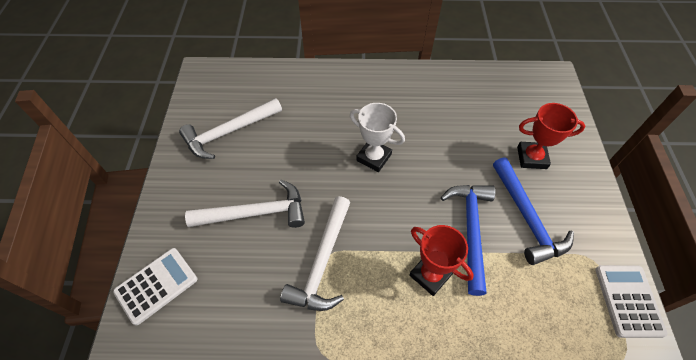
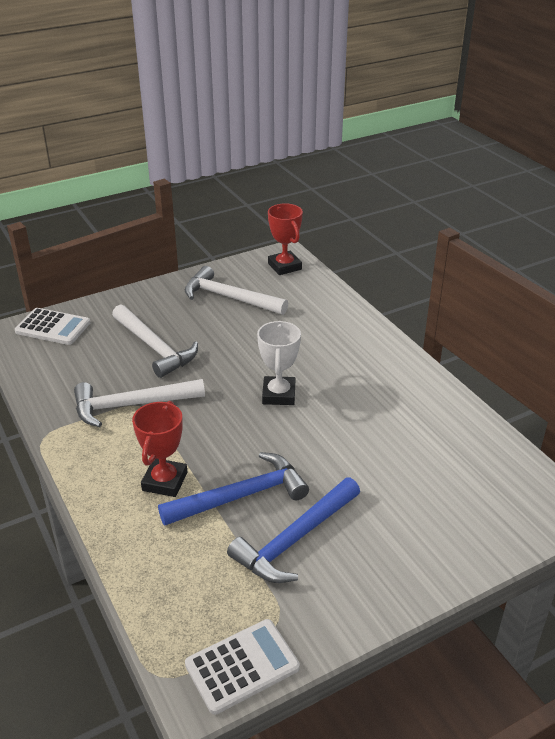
camera: 60 degrees right, 20 degrees down
red trophy [517,103,585,169] -> red trophy moved to [268,203,303,275]

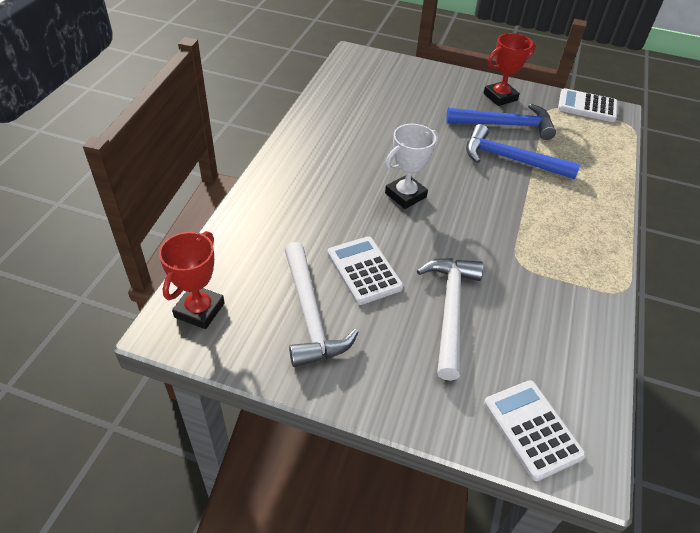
camera: 135 degrees left, 10 degrees up
white hammer [74,379,205,427] -> none
red trophy [132,401,187,497] -> red trophy moved to [484,33,535,106]
none -> white calculator [327,236,403,305]

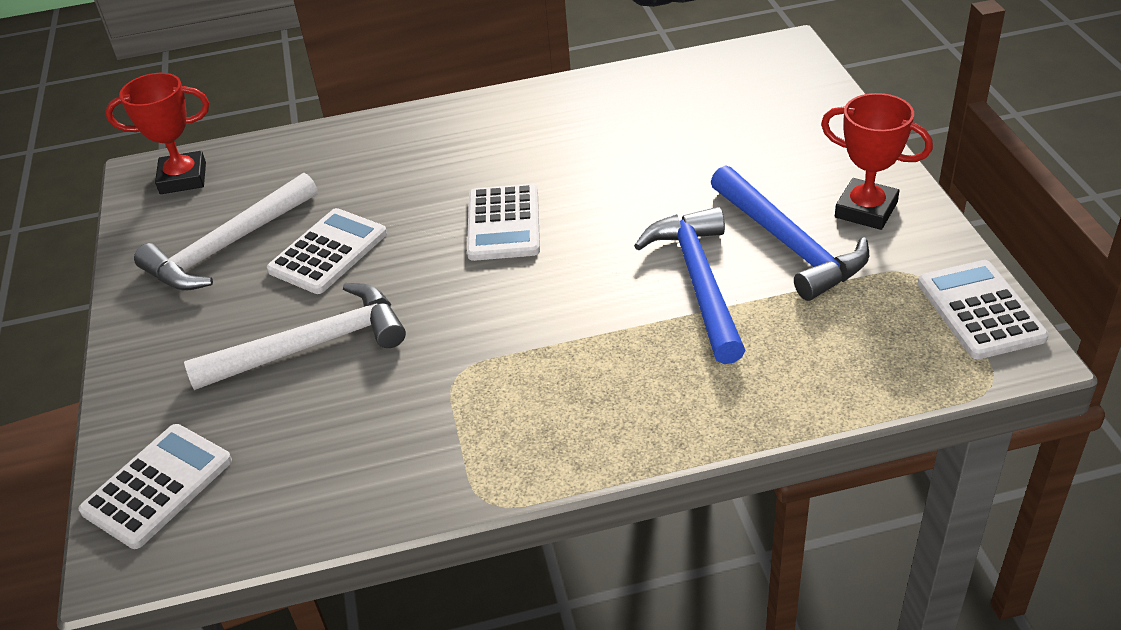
camera: 65 degrees right, 5 degrees down
white trophy [385,124,439,209] -> white calculator [467,184,540,261]

